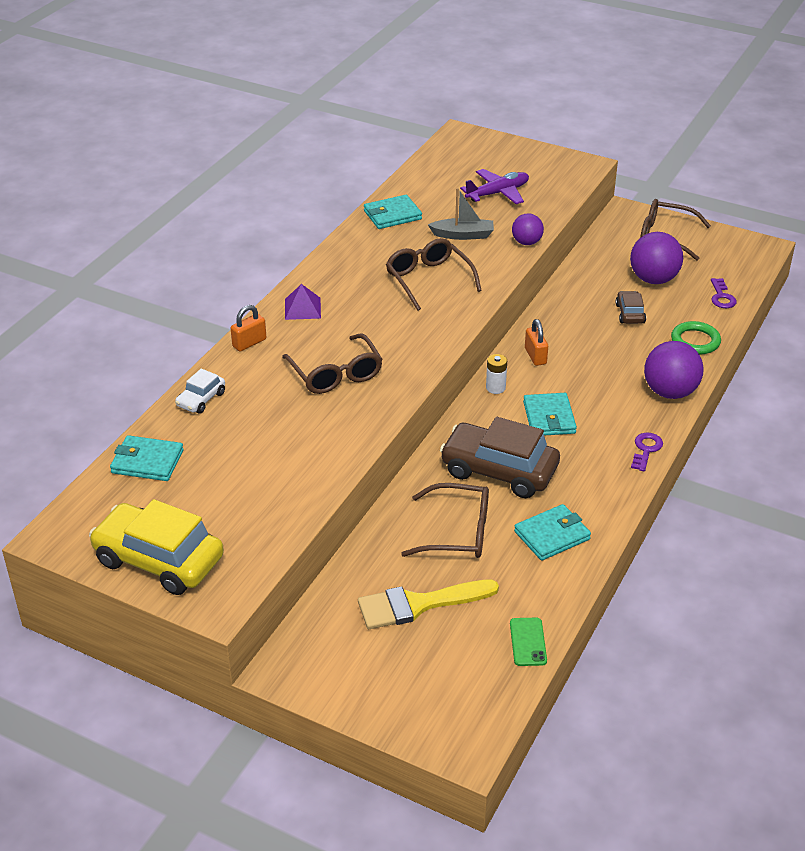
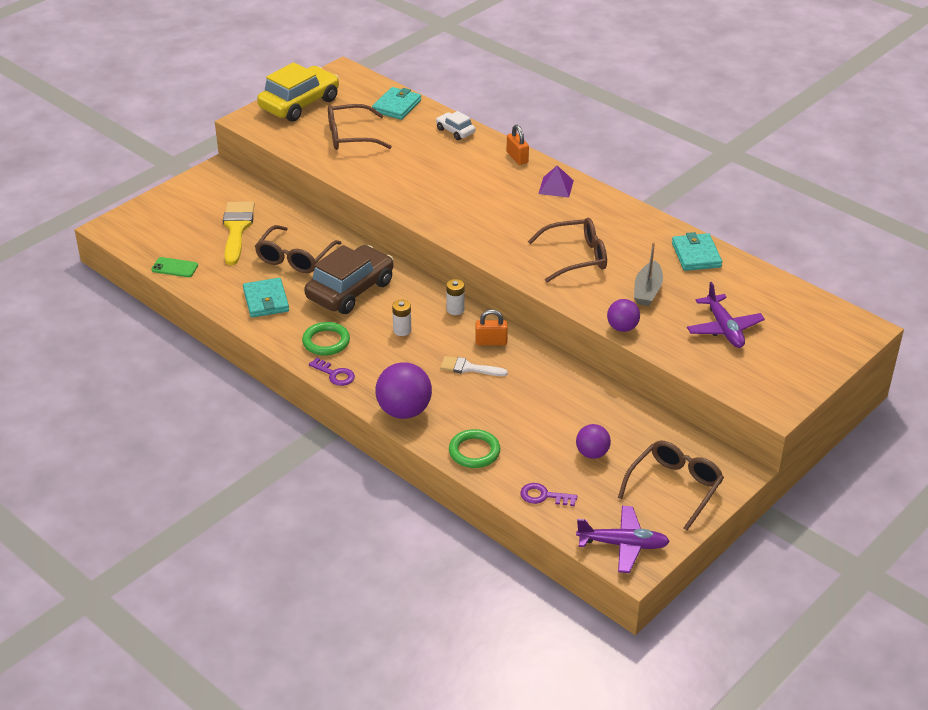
camera: 105 degrees right, 0 degrees up
brown glasses [282,333,383,394] -> brown glasses moved to [328,104,392,150]
turquoise wallet [523,393,577,436] -> white battery [392,300,411,336]
brown car [616,291,646,324] -> none
purple ball [630,232,683,284] -> purple ball [576,424,611,459], size x0.60
none -> green ring [302,322,350,356]
none -> white brush [440,356,508,376]
none -> purple plane [576,506,670,573]

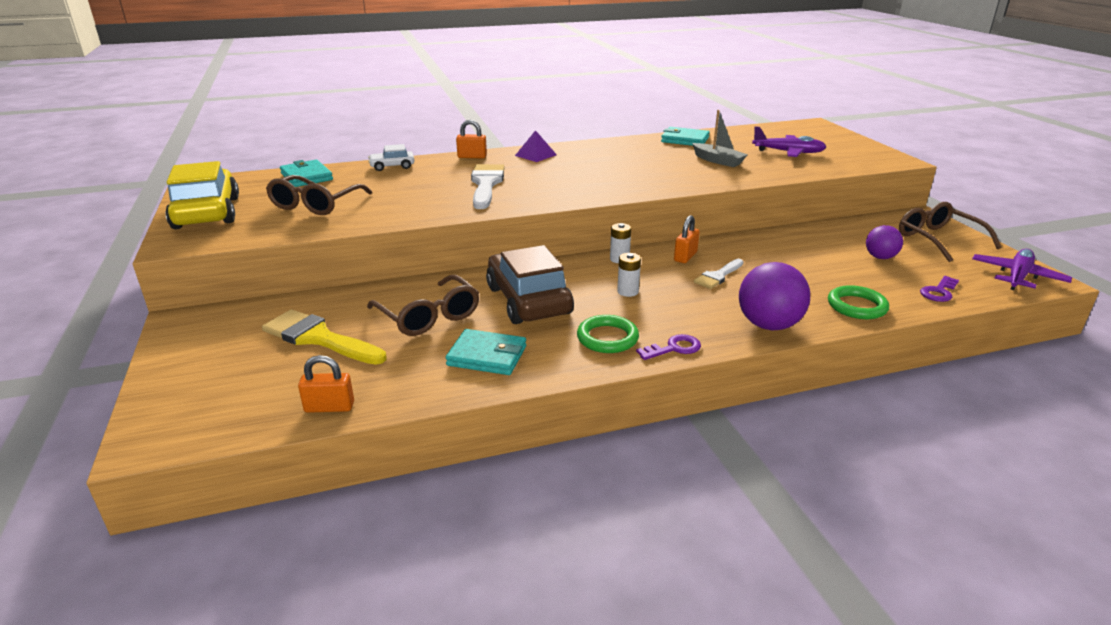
camera: 60 degrees left, 10 degrees down
green phone [151,257,198,277] -> orange padlock [298,355,354,413]
brown glasses [528,218,607,282] -> none
purple ball [607,299,640,332] -> none
none -> white brush [471,164,505,209]

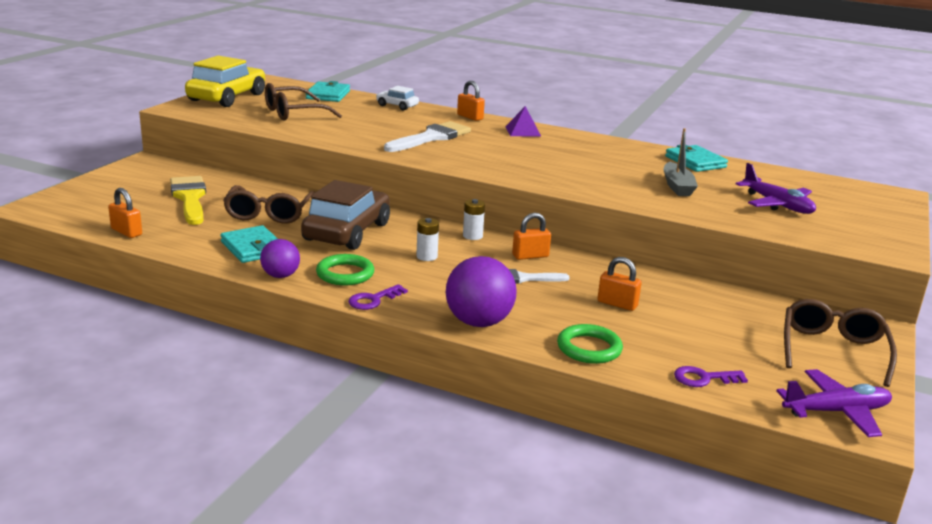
camera: 40 degrees right, 5 degrees down
purple key [636,334,701,360] -> purple key turned 120 degrees clockwise [348,284,408,310]
purple ball [866,225,903,259] -> purple ball moved to [260,239,300,278]
none -> orange padlock [597,257,642,311]

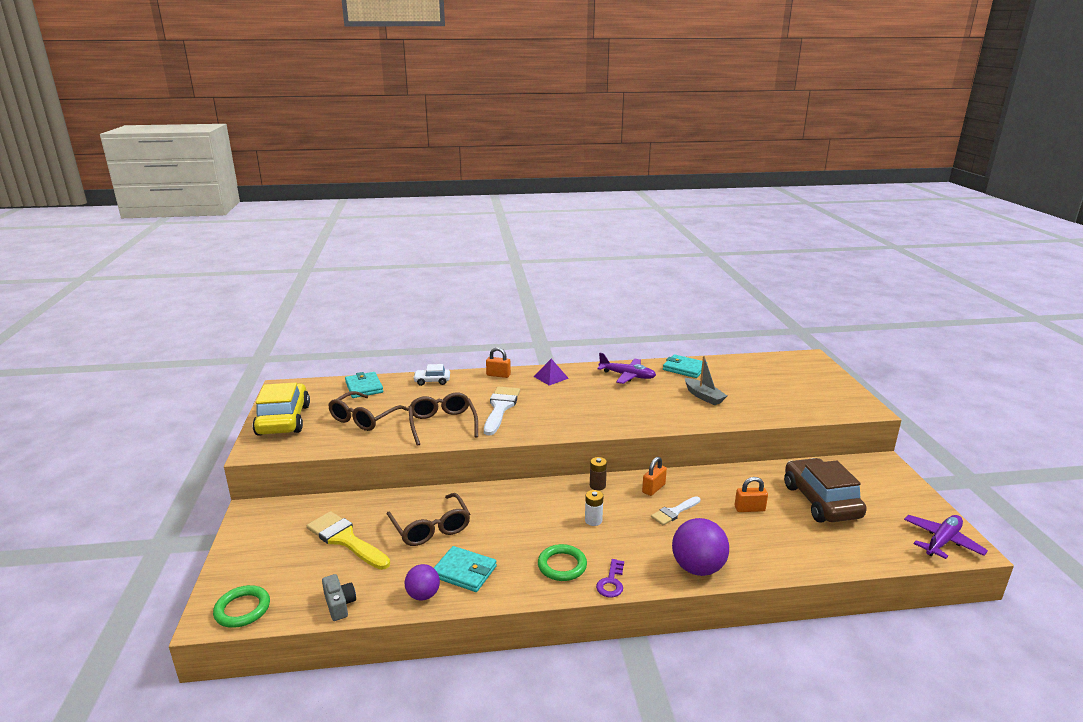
camera: 30 degrees left, 0 degrees up
orange padlock [108,188,142,238] -> grey camera [322,574,356,621]
purple ball [260,239,300,278] -> purple ball moved to [405,564,440,601]
brown car [301,180,390,250] -> brown car moved to [784,458,867,523]
white battery [463,199,485,240] -> brown battery [590,457,607,490]
green ring [557,324,623,364] -> green ring moved to [213,585,270,628]
purple key [674,366,748,387] -> none
purple plane [736,163,816,214] -> purple plane moved to [597,353,656,384]
brown glasses [784,299,897,387] -> brown glasses moved to [409,393,478,446]

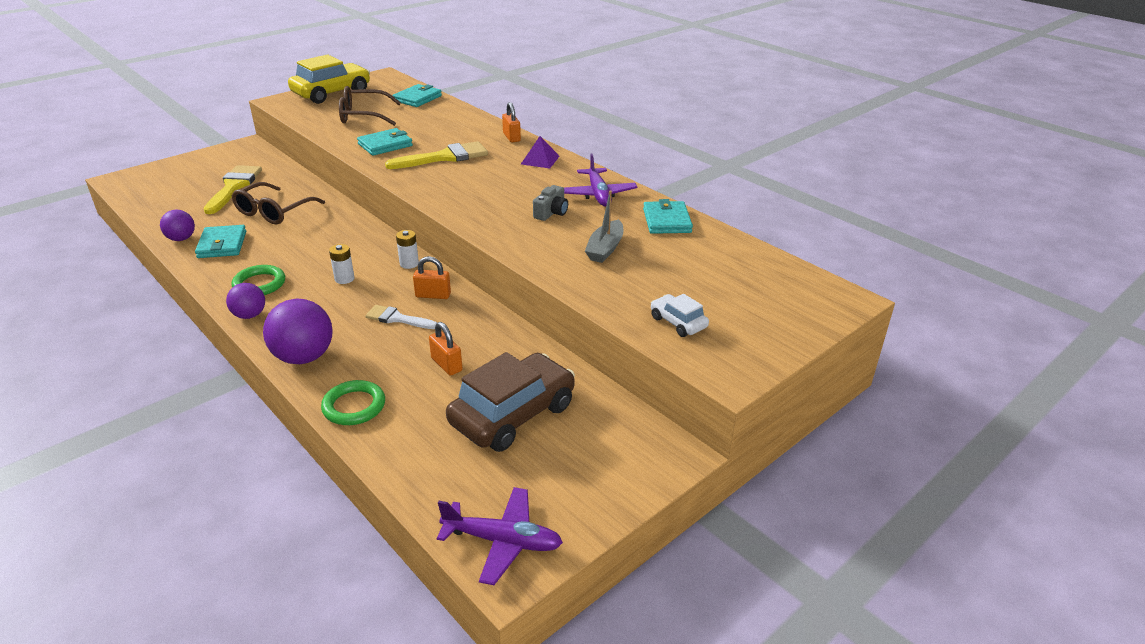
camera: 55 degrees right, 10 degrees up
green ring [213,585,270,628] -> green ring moved to [321,380,385,425]
grey camera [322,574,356,621] -> grey camera moved to [533,185,568,221]
brown glasses [409,393,478,446] -> turquoise wallet [357,128,413,156]
white car [413,364,450,386] -> white car moved to [651,294,709,337]
white brush [484,386,520,435] -> yellow brush [385,141,488,169]
brown battery [590,457,607,490] -> white battery [396,230,419,269]
purple key [596,559,624,597] -> purple ball [226,283,265,319]

